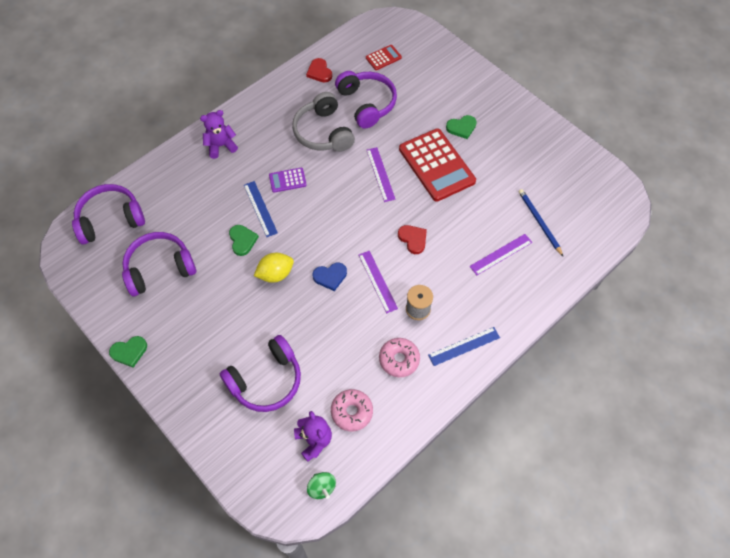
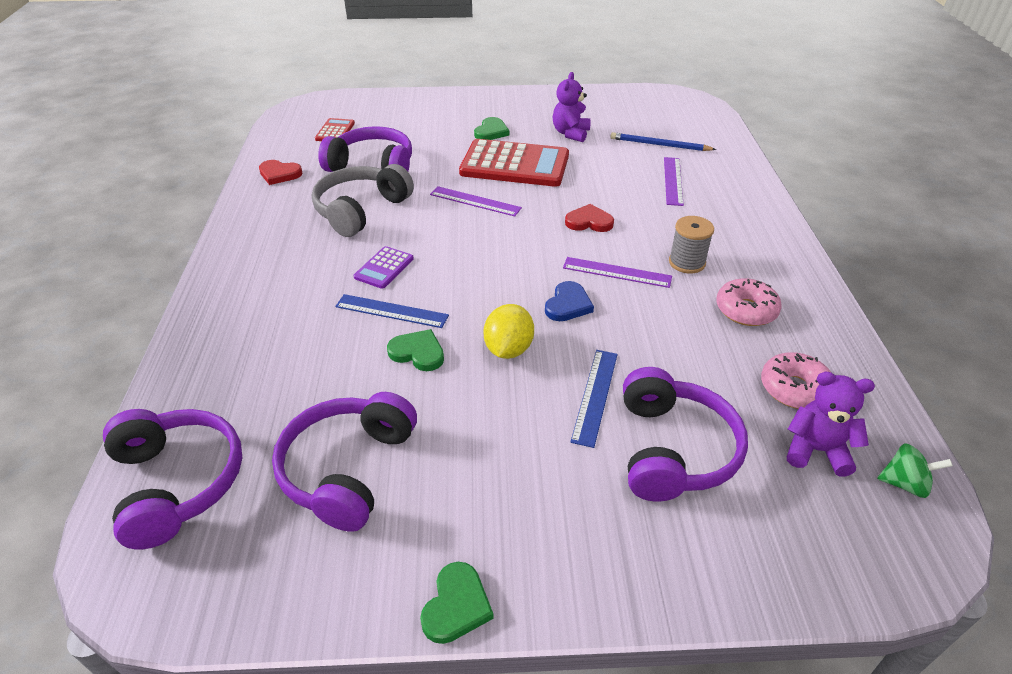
camera: 50 degrees left, 20 degrees down
purple headphones [72,184,145,245] -> purple headphones turned 135 degrees clockwise [103,409,242,549]
purple teddy bear [200,110,238,159] -> purple teddy bear moved to [553,72,590,142]
grey headphones [292,92,355,152] -> grey headphones turned 105 degrees clockwise [312,164,414,237]
blue ruler [428,327,500,366] -> blue ruler moved to [571,350,618,448]

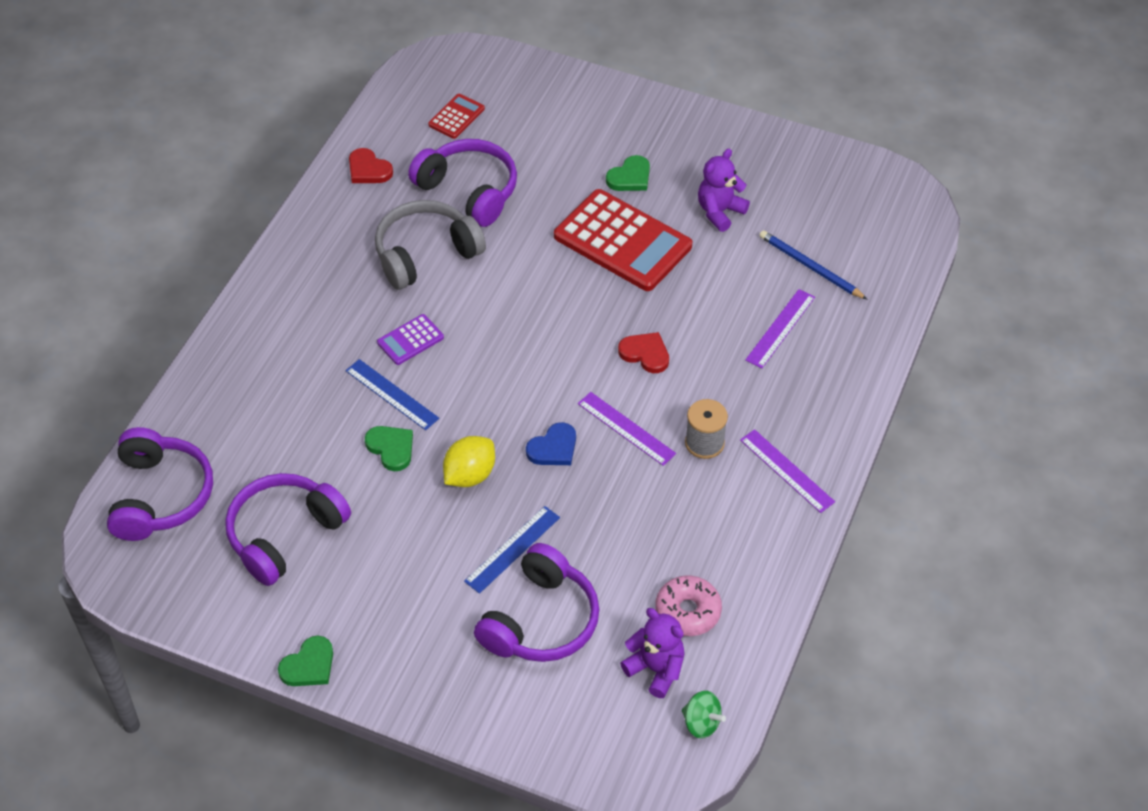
camera: 25 degrees right, 10 degrees up
purple ruler [430,186,522,216] -> purple ruler moved to [740,429,835,513]
pink donut [716,278,782,326] -> none

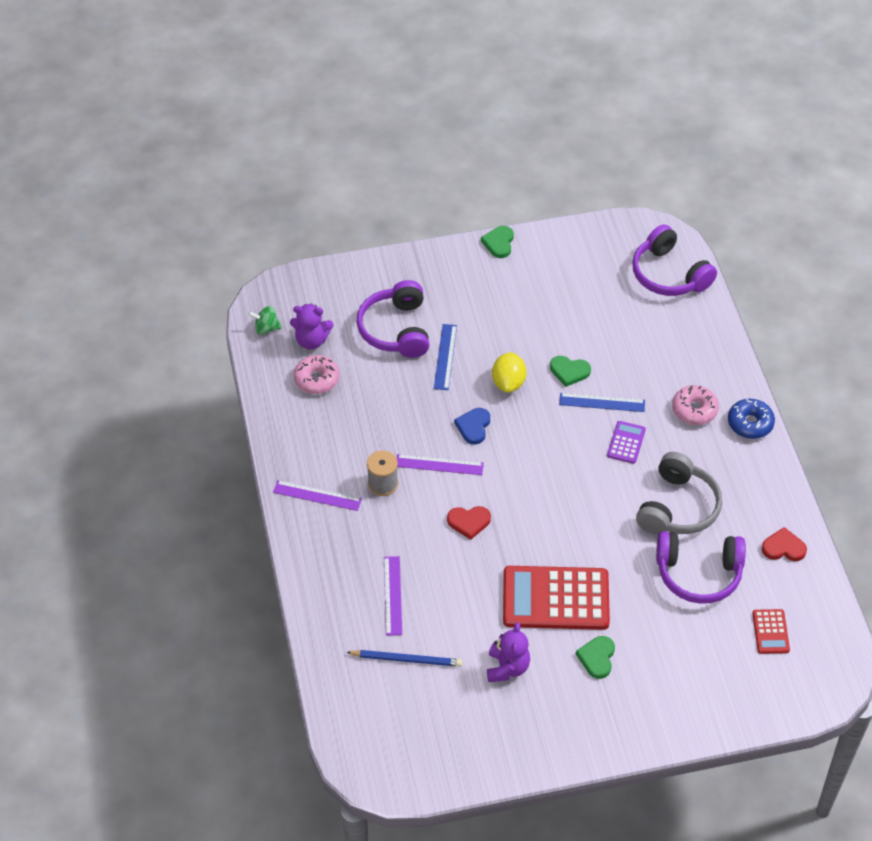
camera: 145 degrees right, 0 degrees up
purple headphones [225,473,351,586] -> none
none -> pink donut [672,385,719,425]
none -> blue donut [728,399,775,439]

